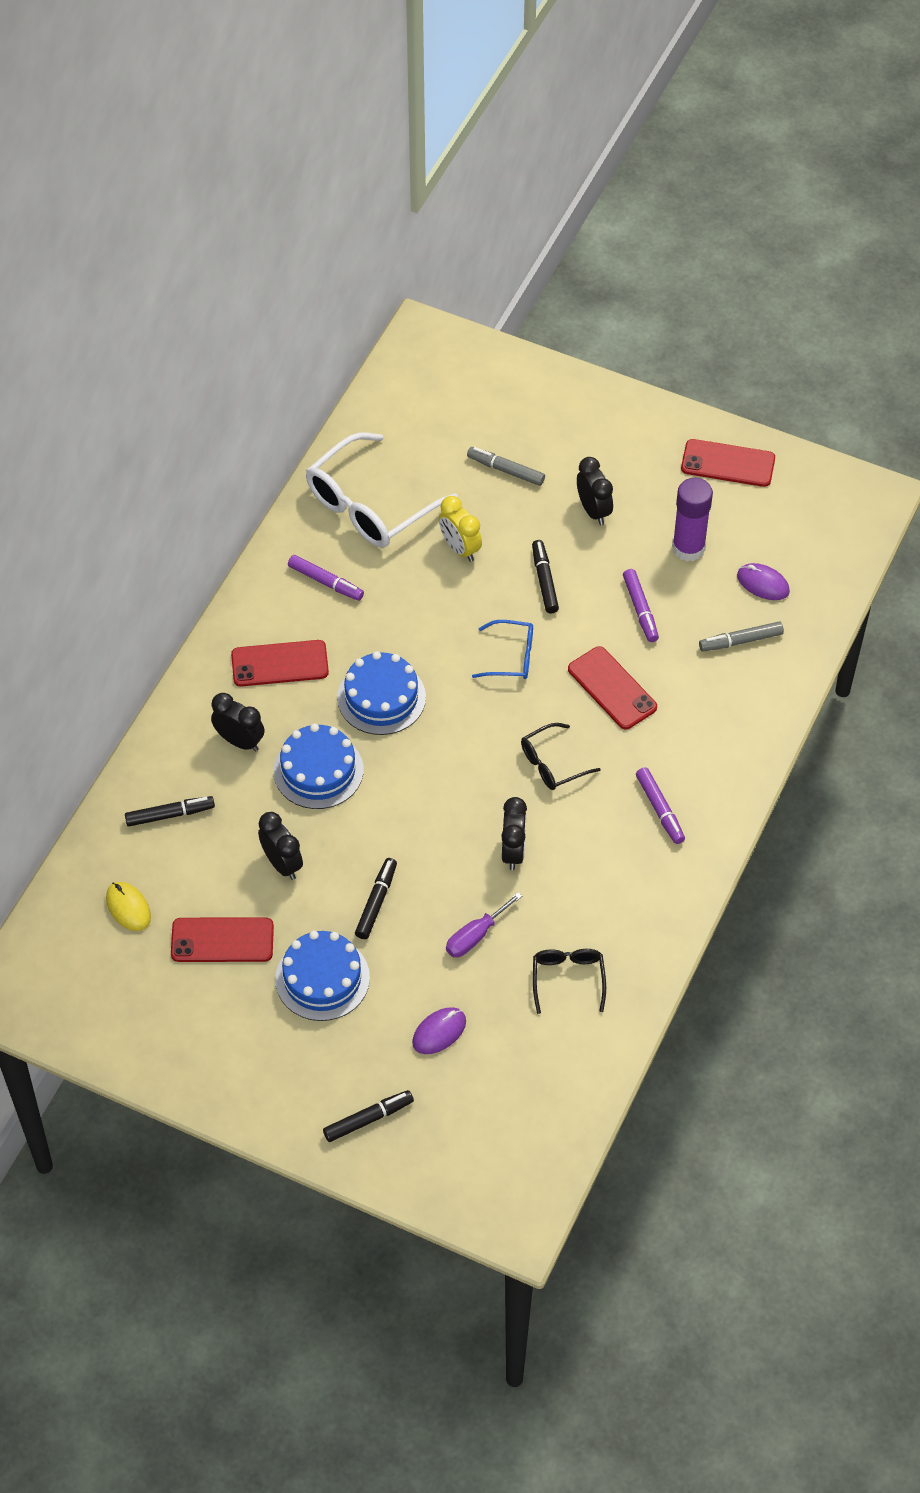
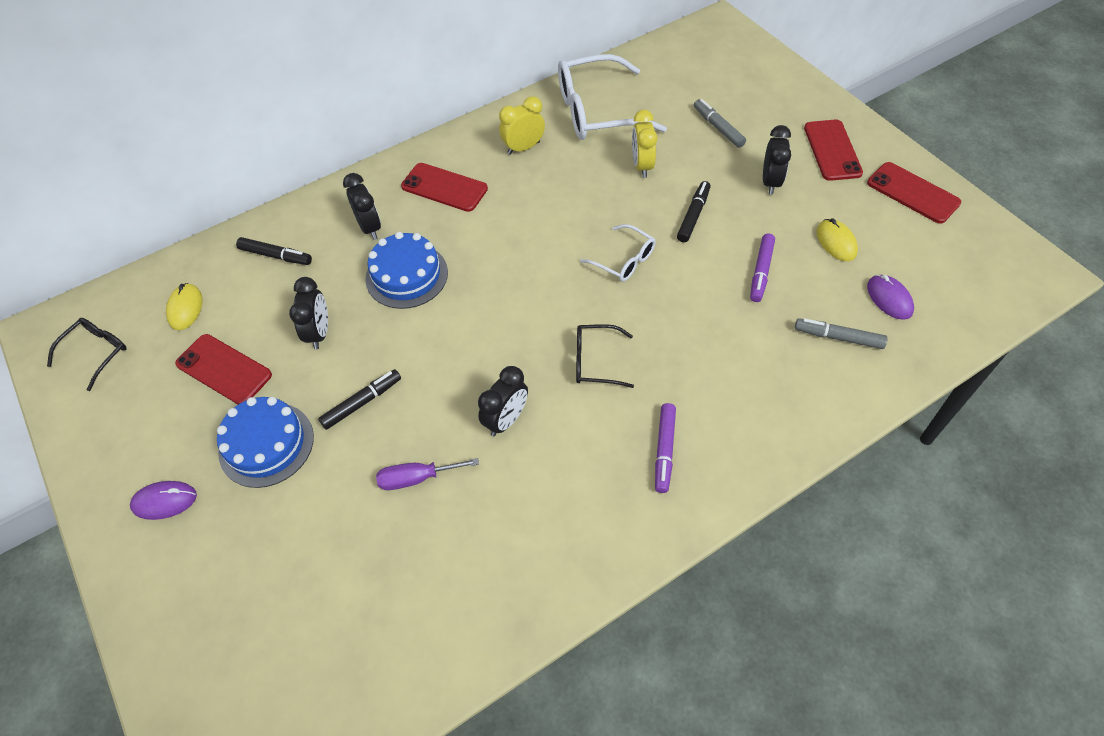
camera: 35 degrees right, 0 degrees up
purple marker [288,555,364,601] -> yellow clock [499,96,545,155]
black marker [323,1090,414,1142] -> none
blue cake [337,651,426,735] -> none
purple mouse [412,1007,466,1054] -> purple mouse moved to [130,481,197,520]
blue glasses [472,620,533,679] -> white glasses [580,224,656,282]
black glasses [533,949,606,1014] -> black glasses moved to [47,318,127,391]
red phone [568,646,657,729] -> red phone moved to [804,120,863,181]
purple glue stick [672,478,713,561] -> yellow mouse [817,218,858,261]

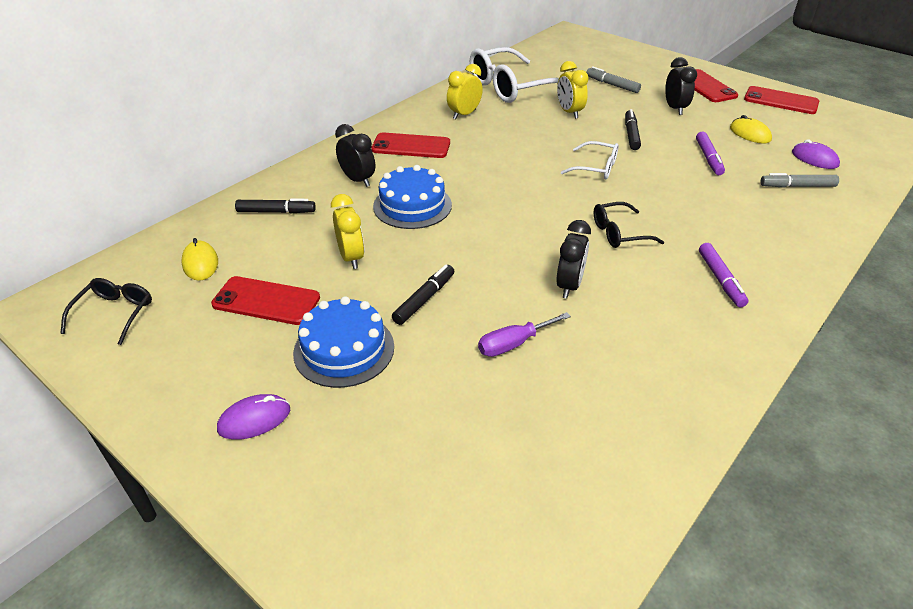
camera: 20 degrees left, 15 degrees down
black clock [289,277,328,350] -> yellow clock [331,194,364,269]

